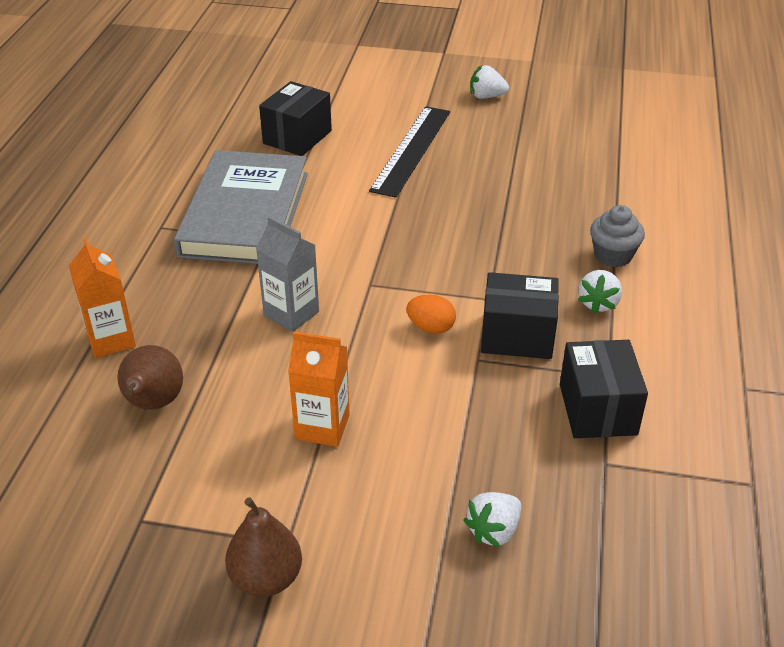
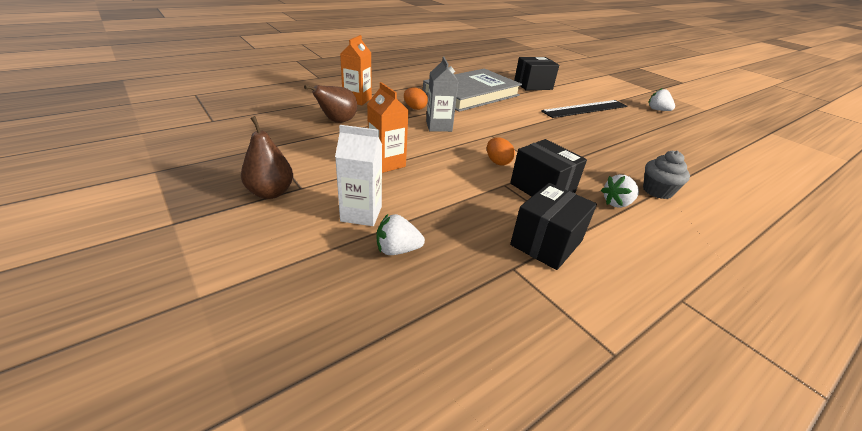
camera: 40 degrees right, 5 degrees down
none -> white carton [335,125,382,226]
none -> orange egg [404,88,428,110]

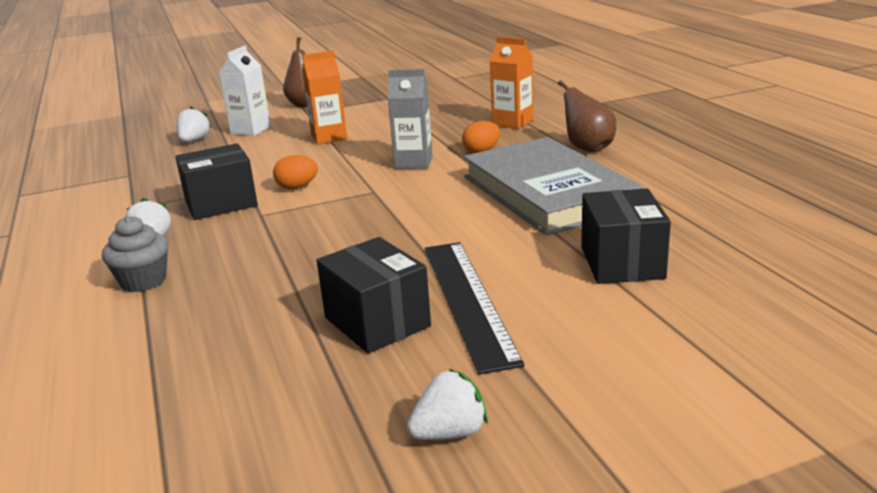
camera: 110 degrees right, 10 degrees down
brown pear [304,85,357,123] -> brown pear moved to [558,80,616,152]
black box [510,183,597,270] -> black box moved to [317,237,431,353]

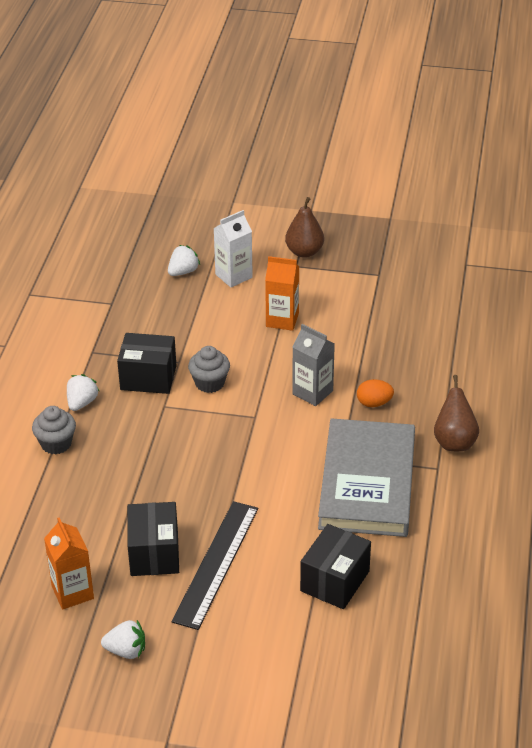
camera: 30 degrees right, 15 degrees up
orange egg [273,155,318,189] -> grey cupcake [188,346,230,393]
orange carton [490,37,533,129] -> orange carton moved to [44,517,94,609]

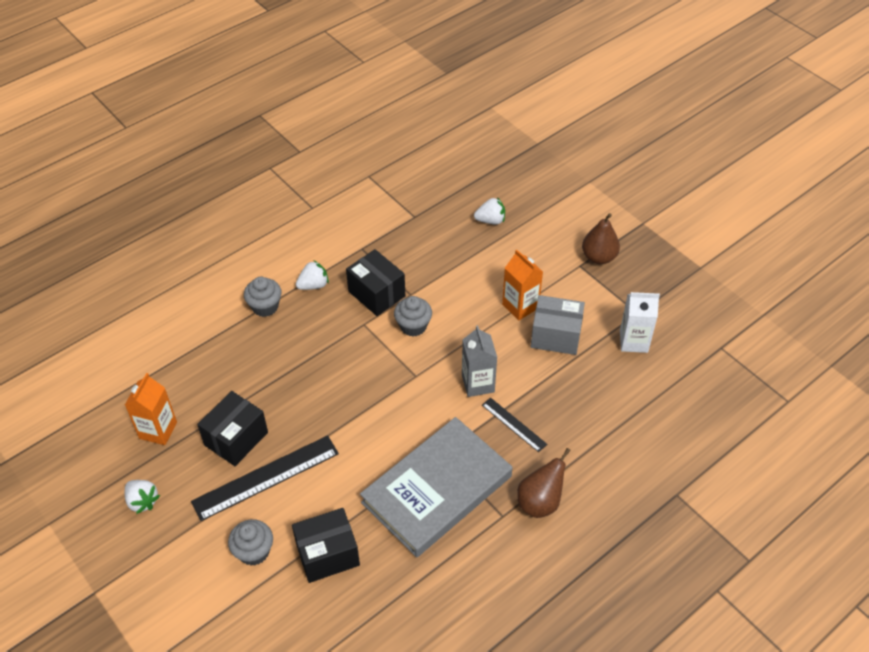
camera: 40 degrees right, 10 degrees up
white carton [213,210,253,287] -> white carton moved to [620,292,660,353]
orange egg [357,379,394,407] -> black ruler [482,397,547,452]
none -> grey cupcake [228,519,273,566]
none -> grey box [531,295,585,355]

